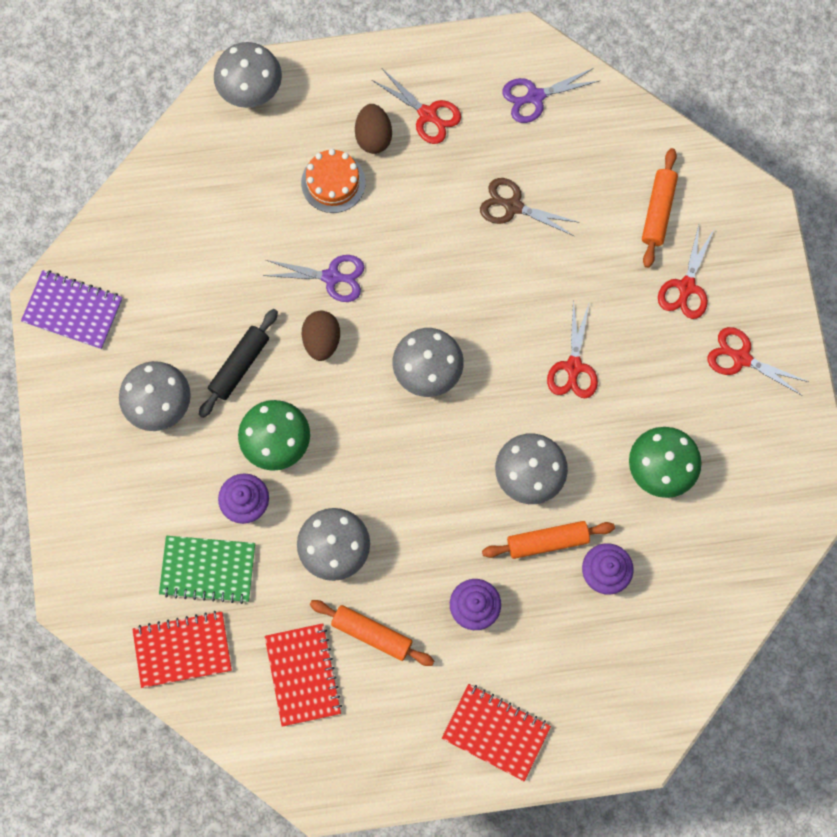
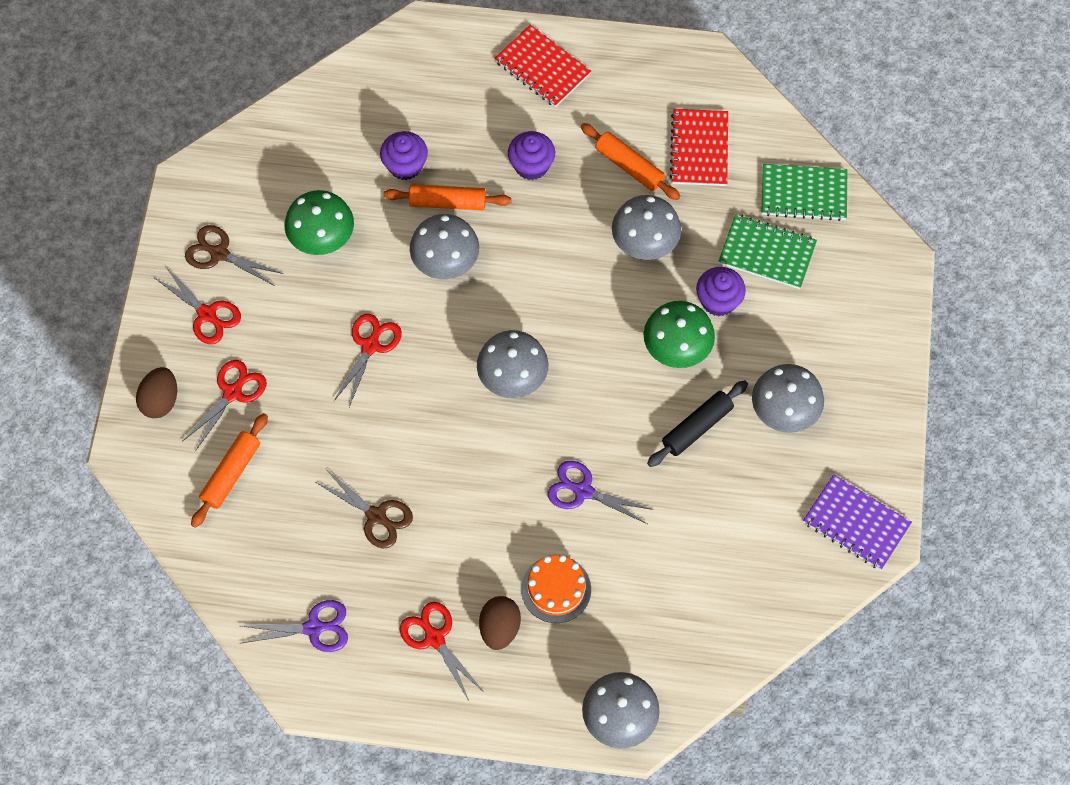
camera: 165 degrees left, 10 degrees down
red notebook [132,611,232,688] -> green notebook [761,164,847,221]
brown egg [302,311,340,361] -> brown egg moved to [136,367,177,418]
none -> brown scissors [185,225,283,286]

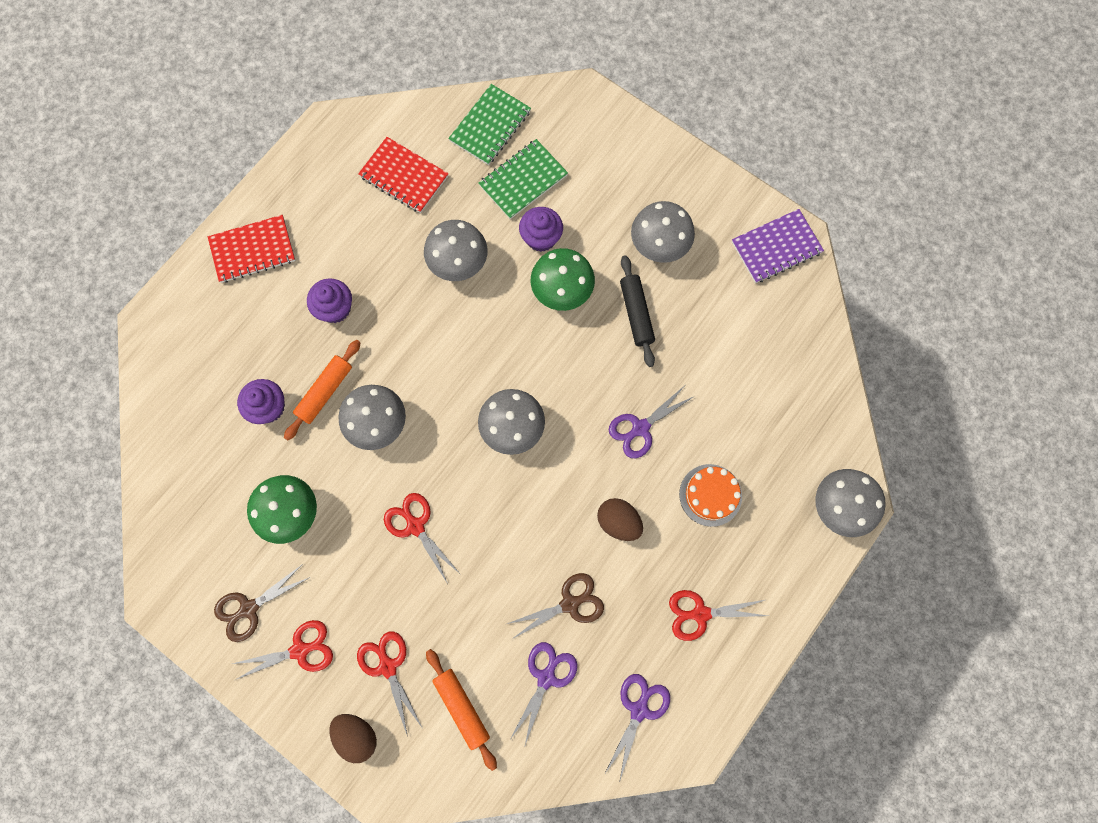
camera: 60 degrees left, 10 degrees up
brown egg [479,596,521,650] -> brown egg moved to [597,498,643,541]
orange rolling pin [581,123,680,200] -> none
none -> purple scissors [509,642,577,748]

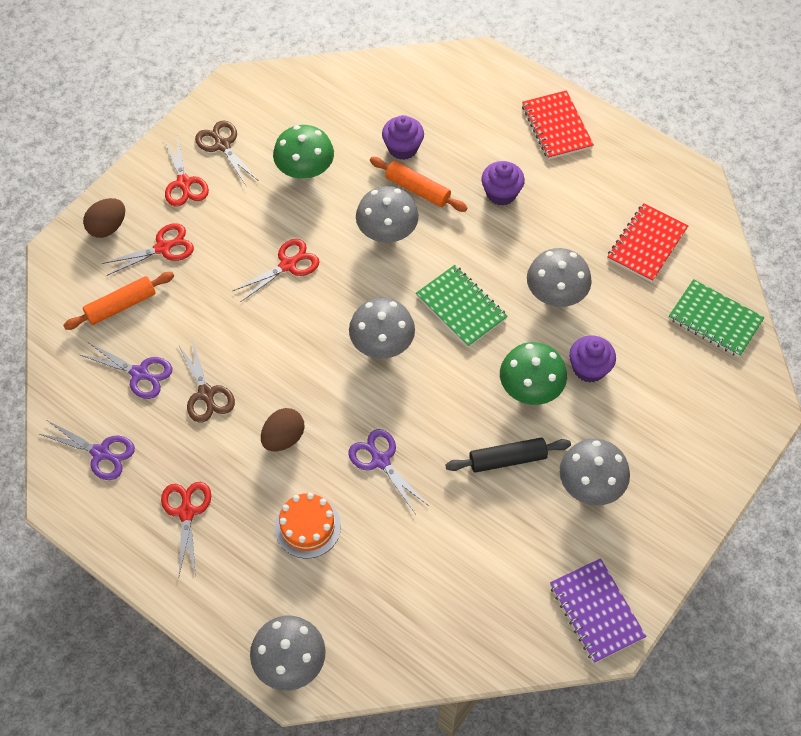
camera: 90 degrees right, 15 degrees down
green notebook [479,139,568,219] -> green notebook moved to [416,265,508,348]

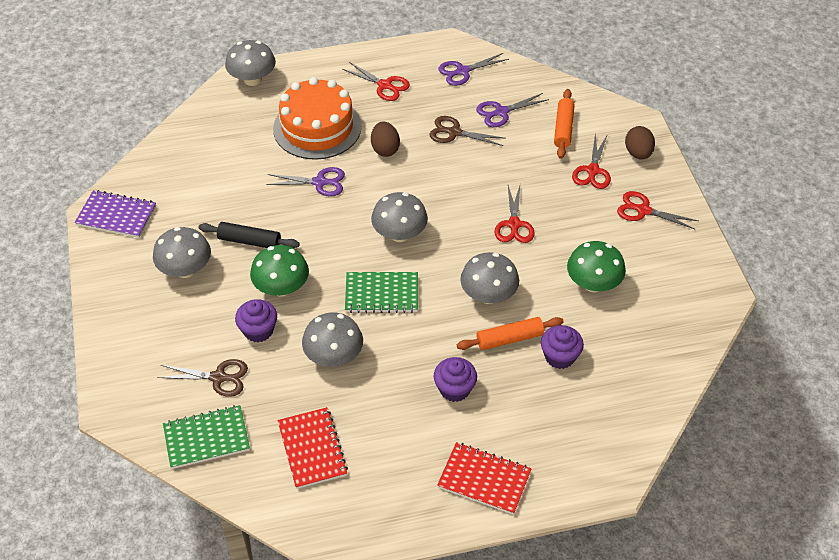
camera: 130 degrees right, 10 degrees down
brown scissors [195,120,259,187] -> brown scissors moved to [157,359,248,397]
orange cake [275,493,341,559] -> orange cake [273,77,362,160], size x1.81
black rolling pin [445,437,571,473] -> black rolling pin turned 75 degrees clockwise [198,222,300,248]

